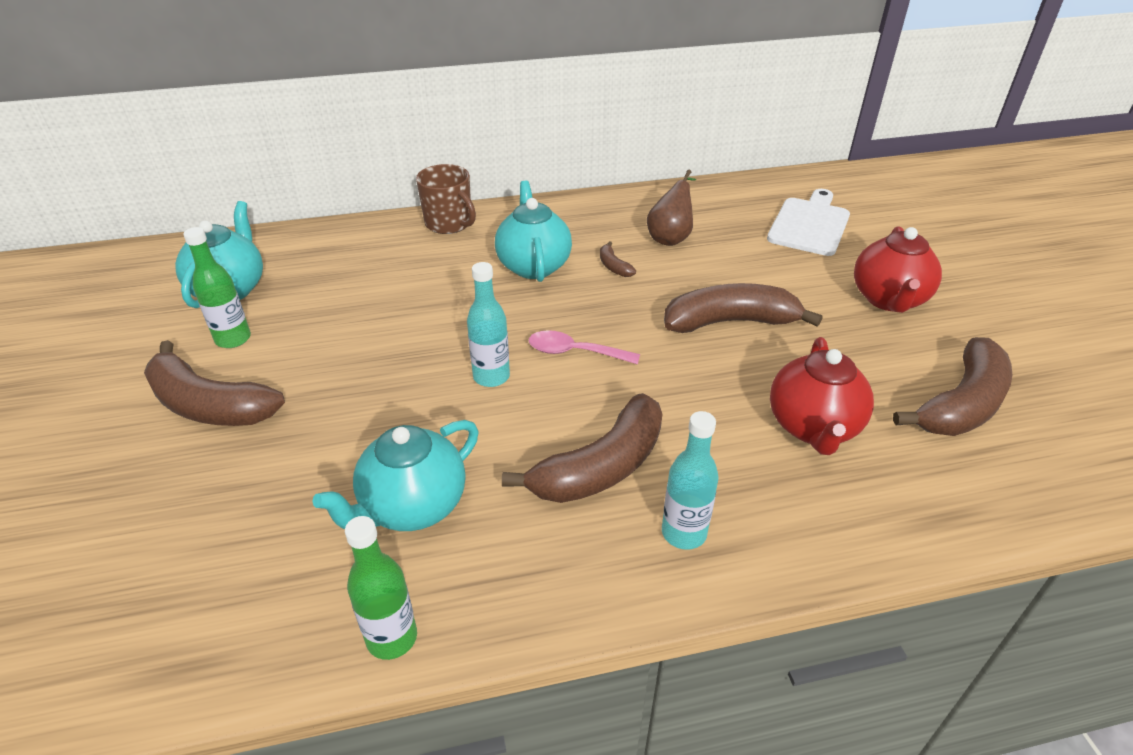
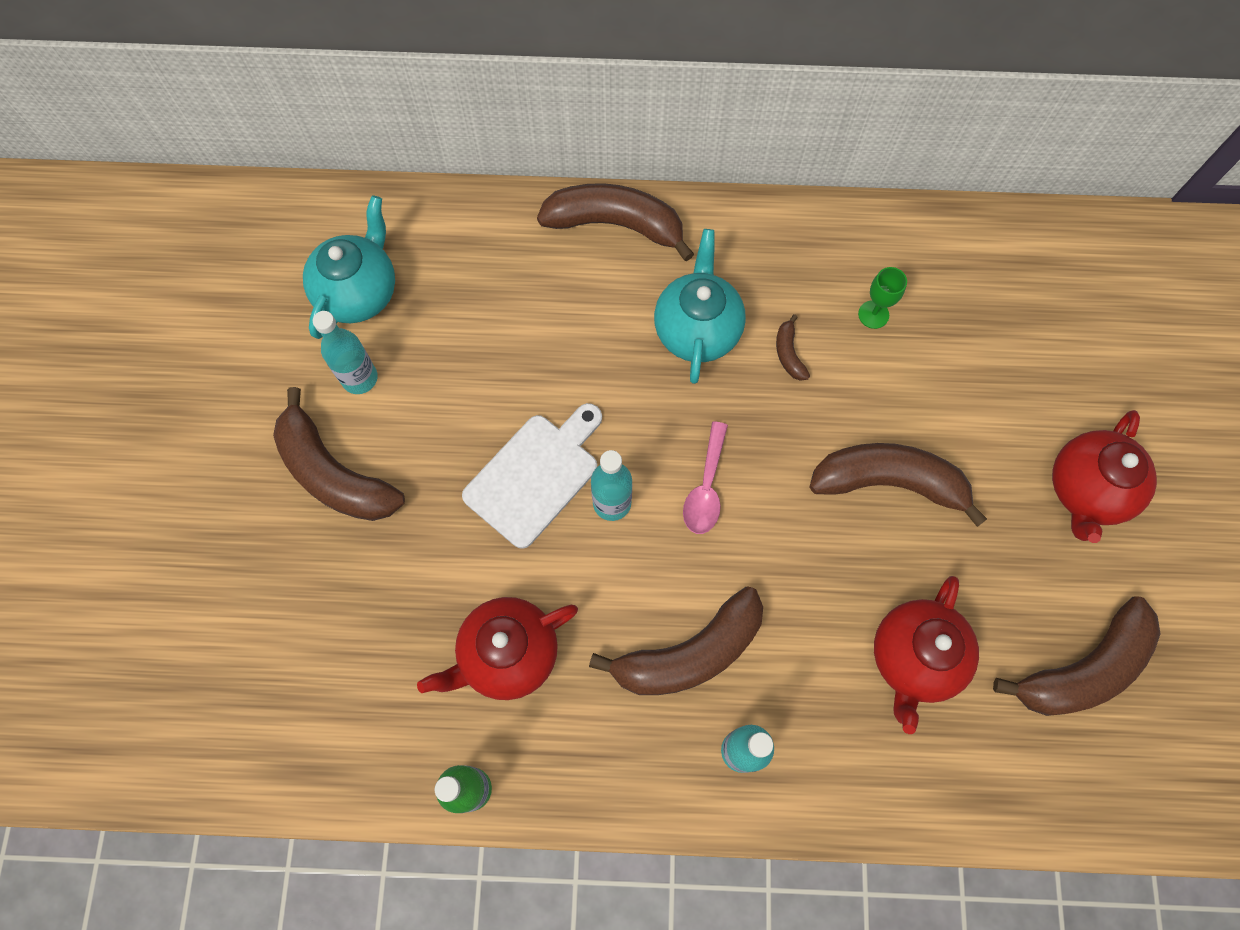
camera: 15 degrees right, 30 degrees up
green bottle [183,227,251,348] -> turquoise bottle [313,311,378,394]
turquoise teapot [313,420,479,531] -> red teapot [417,597,578,700]
brown mug [416,164,476,234] -> brown banana [537,183,694,261]
pink spoon [529,330,640,364] -> pink spoon turned 105 degrees counterclockwise [683,421,728,534]
brown pear [647,170,696,246] -> green goblet [858,267,907,329]
white cutting board [767,189,850,256] -> white cutting board moved to [462,403,602,549]

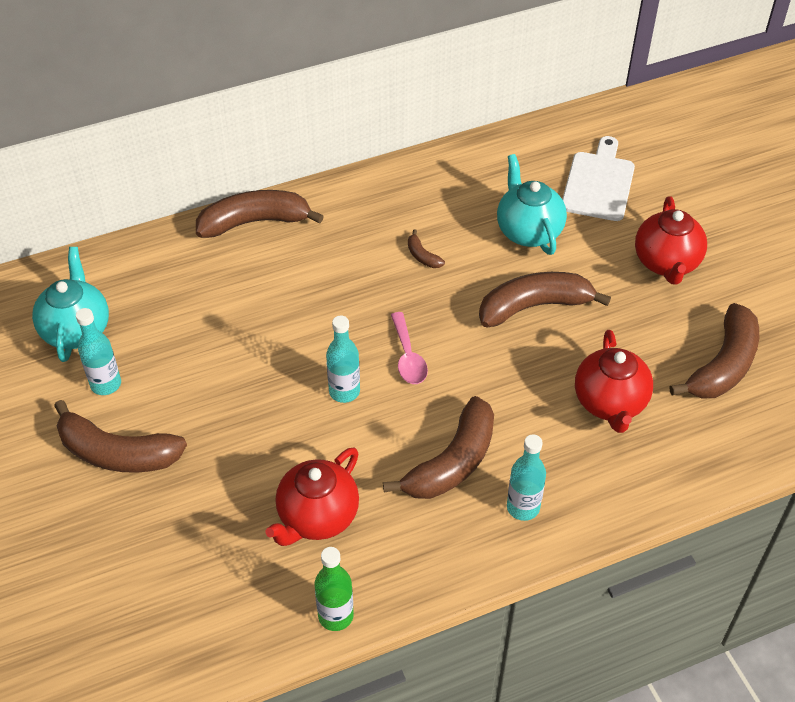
camera: 25 degrees left, 20 degrees down
white cutting board [462,403,602,549] -> white cutting board moved to [562,136,635,221]
turquoise teapot [654,229,746,384] -> turquoise teapot moved to [497,154,567,255]
green goblet [858,267,907,329] -> none

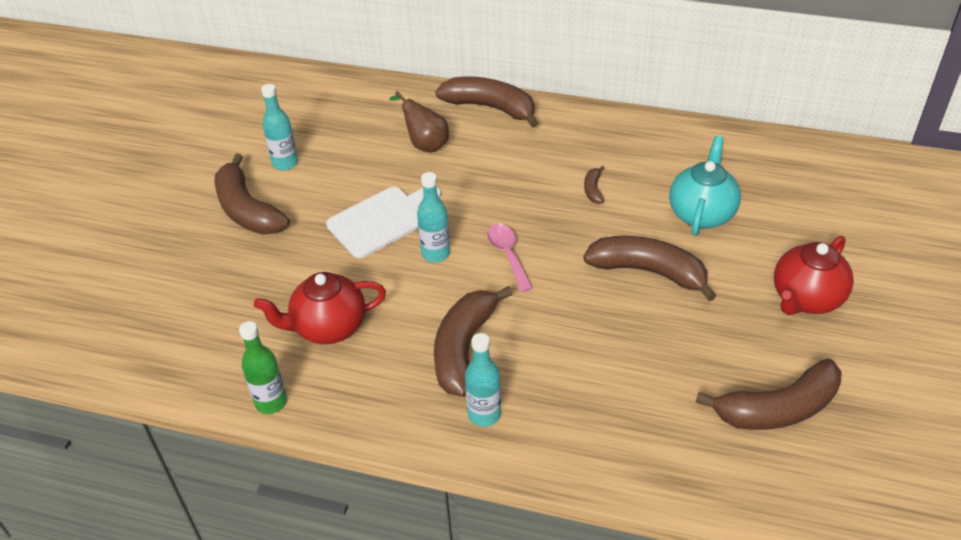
camera: 40 degrees right, 5 degrees down
turquoise teapot [32,247,109,362] -> none
brown banana [383,396,494,499] -> brown banana turned 120 degrees clockwise [434,286,513,397]
pink spoon [391,312,428,384] -> pink spoon turned 135 degrees clockwise [487,224,533,292]
white cutting board [562,136,635,221] -> white cutting board moved to [326,186,441,258]
red teapot [575,330,653,433] -> none
none -> brown pear [389,91,449,153]

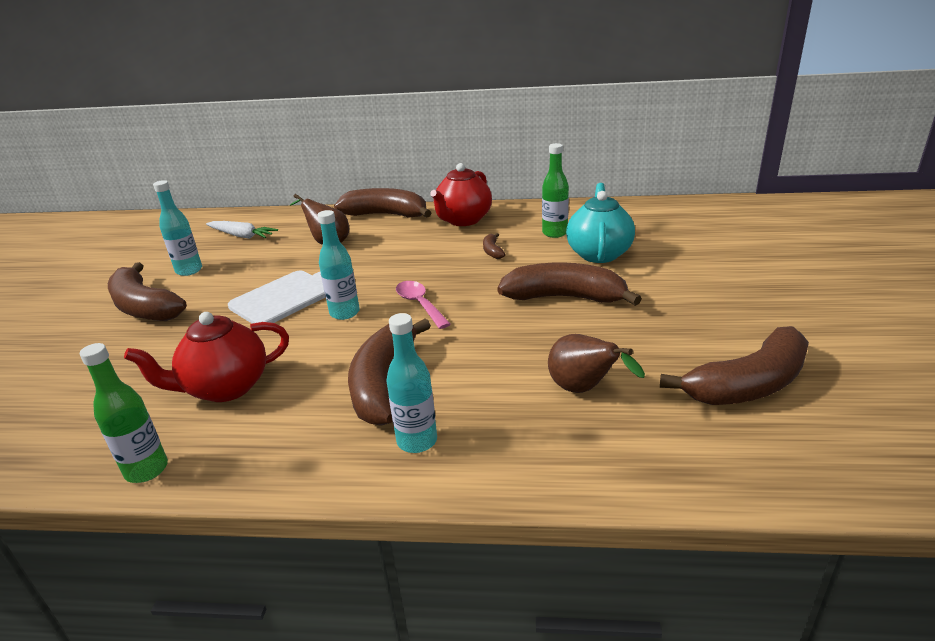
camera: 10 degrees left, 15 degrees down
red teapot [774,236,854,315] -> red teapot moved to [430,163,492,226]
none -> white carrot [206,221,278,239]
none -> green bottle [542,143,569,238]
none -> brown pear [548,334,645,393]

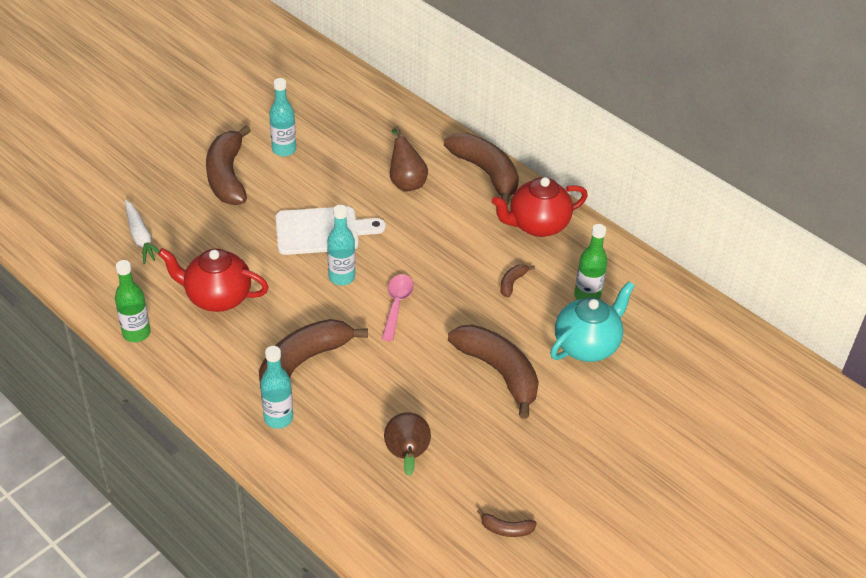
camera: 35 degrees right, 15 degrees up
white carrot [206,221,278,239] -> white carrot moved to [125,200,159,264]
brown banana [660,326,809,405] -> brown banana [477,509,537,537], size x0.43

